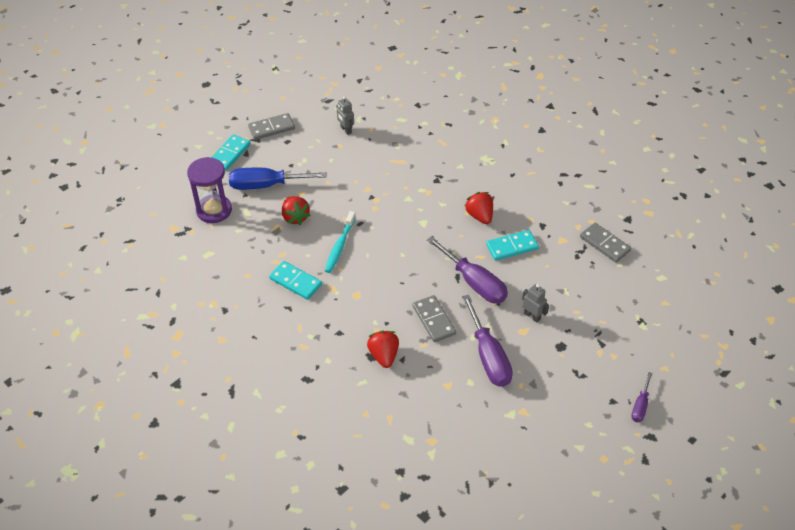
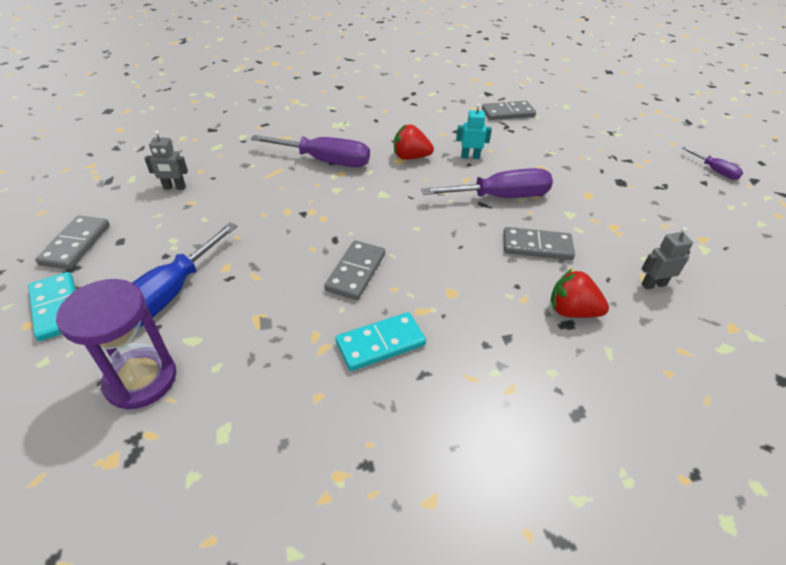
camera: 60 degrees left, 5 degrees down
red strawberry [282,196,310,225] -> none
turquoise toothbrush [325,211,356,273] -> grey domino [324,240,385,300]
purple screwdriver [462,295,513,387] -> purple screwdriver moved to [251,135,370,167]
turquoise domino [486,230,539,261] -> turquoise robot [456,104,492,159]
grey robot [522,284,549,322] -> grey robot moved to [641,227,693,290]

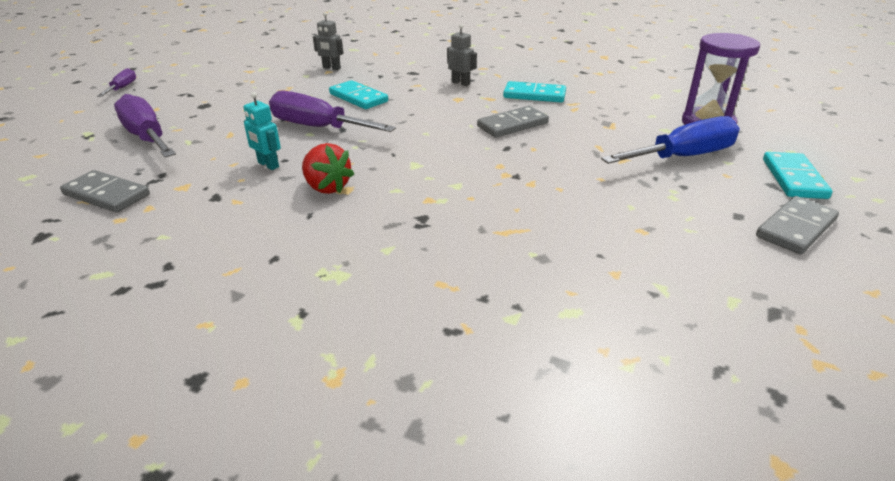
camera: 140 degrees left, 10 degrees down
grey robot [144,130,188,190] -> grey robot moved to [447,24,477,86]
purple screwdriver [251,135,370,167] -> purple screwdriver moved to [114,94,176,157]
grey domino [503,227,575,260] -> turquoise domino [329,80,388,109]
red strawberry [550,269,609,318] -> none

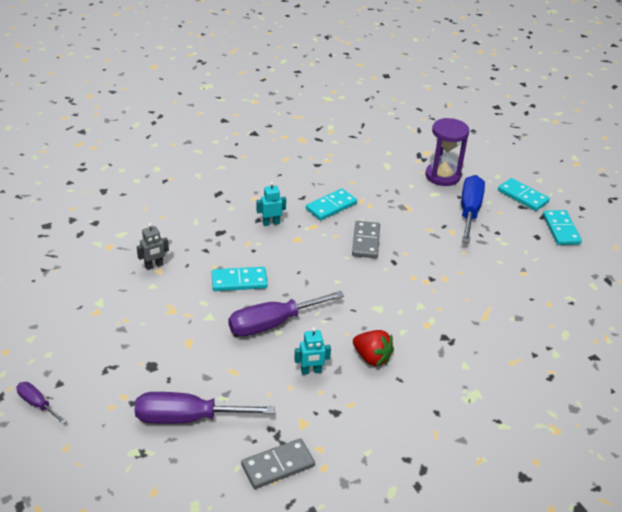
camera: 55 degrees left, 5 degrees up
red strawberry [302,143,354,194] -> red strawberry turned 45 degrees clockwise [353,330,394,366]
grey robot [447,24,477,86] -> turquoise robot [257,182,286,226]
grey domino [756,196,839,254] -> turquoise domino [543,210,582,245]

